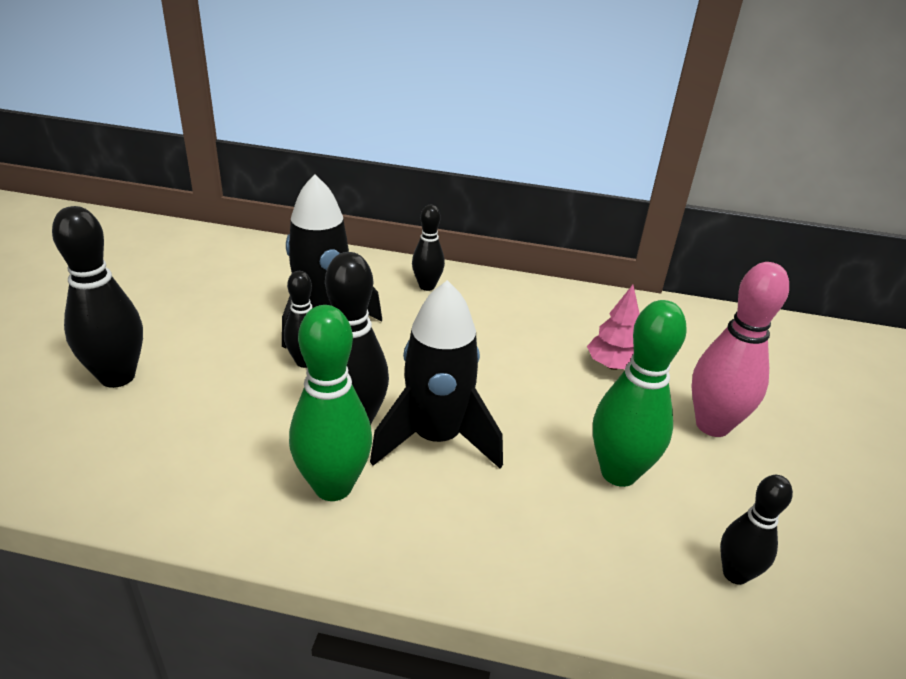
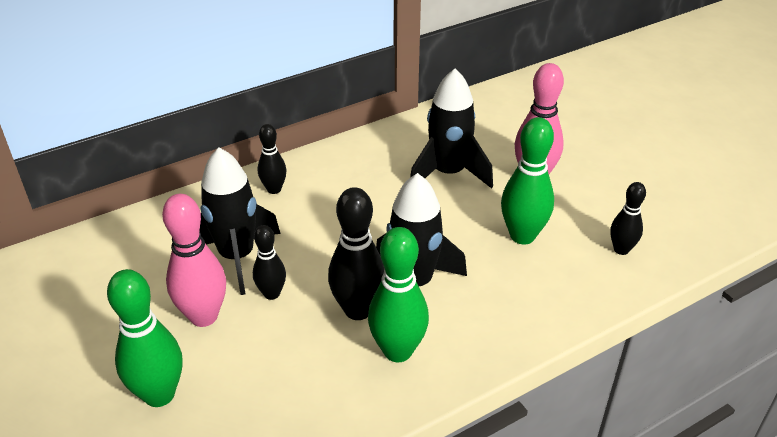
camera: 40 degrees left, 5 degrees up
black bowling pin [52,206,143,388] -> green bowling pin [107,269,182,407]
pink tree [587,285,640,370] -> black rocket [410,69,493,189]
none -> pink bowling pin [162,194,226,327]

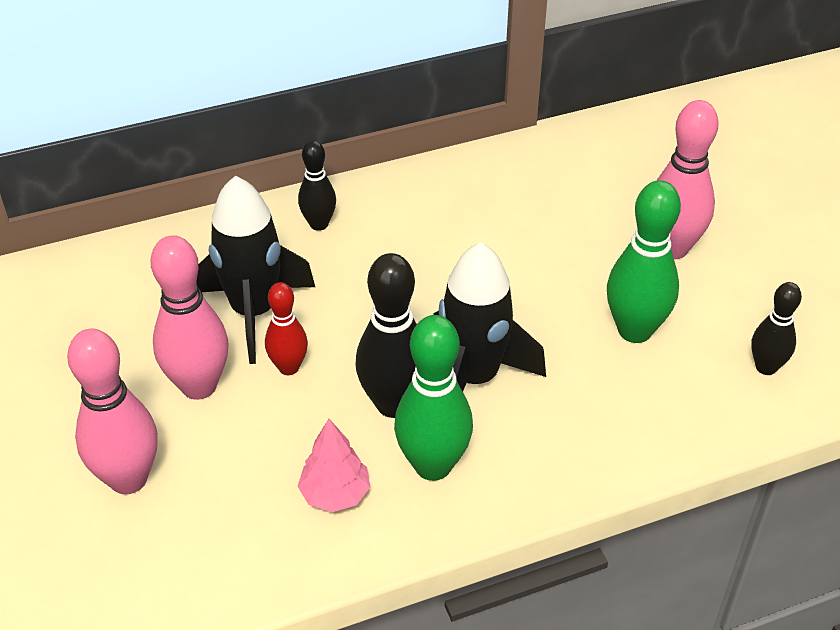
camera: 10 degrees right, 5 degrees up
green bowling pin [107,269,182,407] -> pink bowling pin [67,328,158,495]
black bowling pin [253,225,286,300] -> red bowling pin [265,282,308,375]
black rocket [410,69,493,189] -> none
none -> pink tree [297,419,370,512]

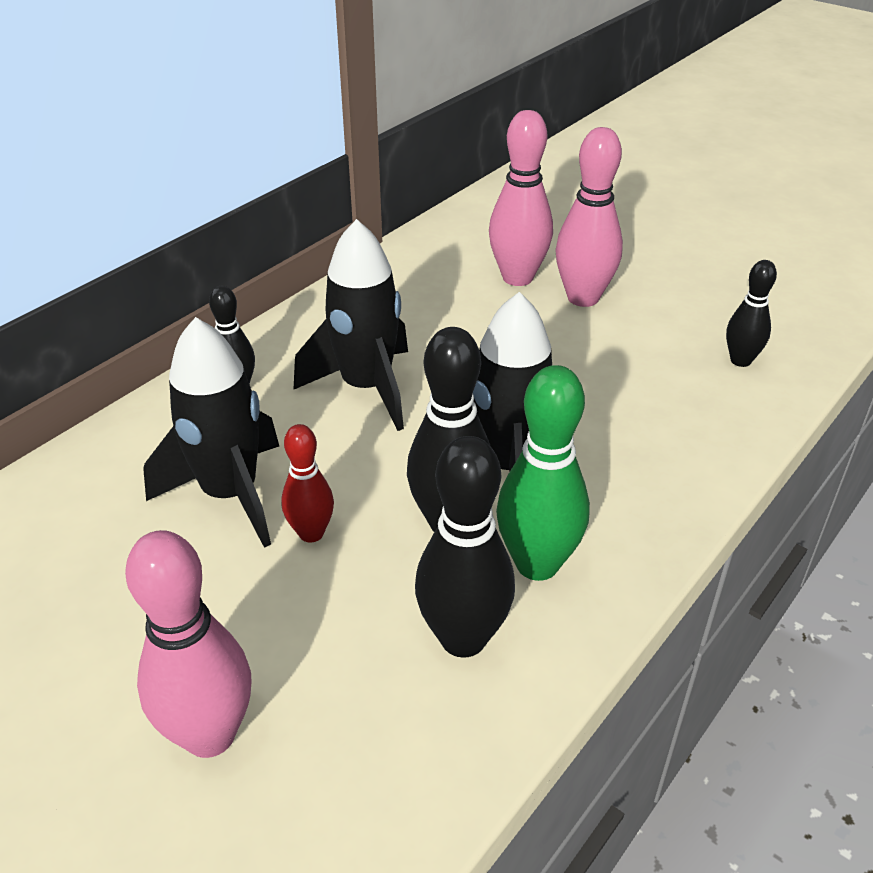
camera: 30 degrees left, 5 degrees down
pink bowling pin [151,235,228,400] -> pink bowling pin moved to [489,110,553,286]
pink tree [297,419,370,512] -> black bowling pin [415,436,515,658]
green bowling pin [607,180,681,343] -> none
none -> black rocket [293,219,408,431]

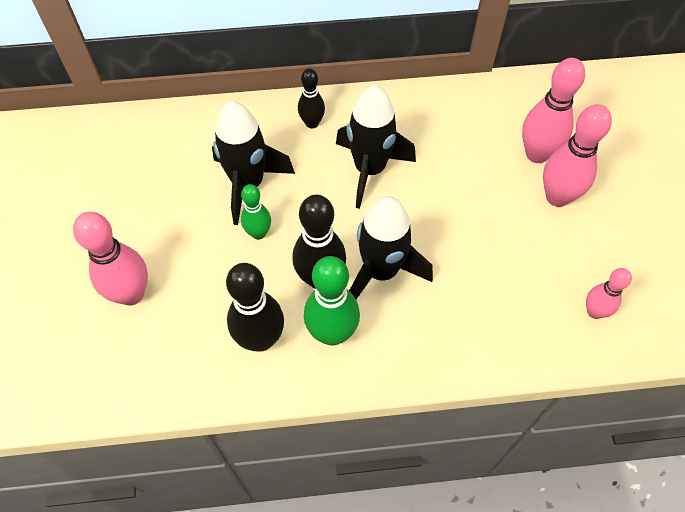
camera: 45 degrees right, 20 degrees up
red bowling pin [281,424,334,543] -> green bowling pin [241,184,271,240]
black bowling pin [726,260,777,367] -> pink bowling pin [586,268,632,319]

